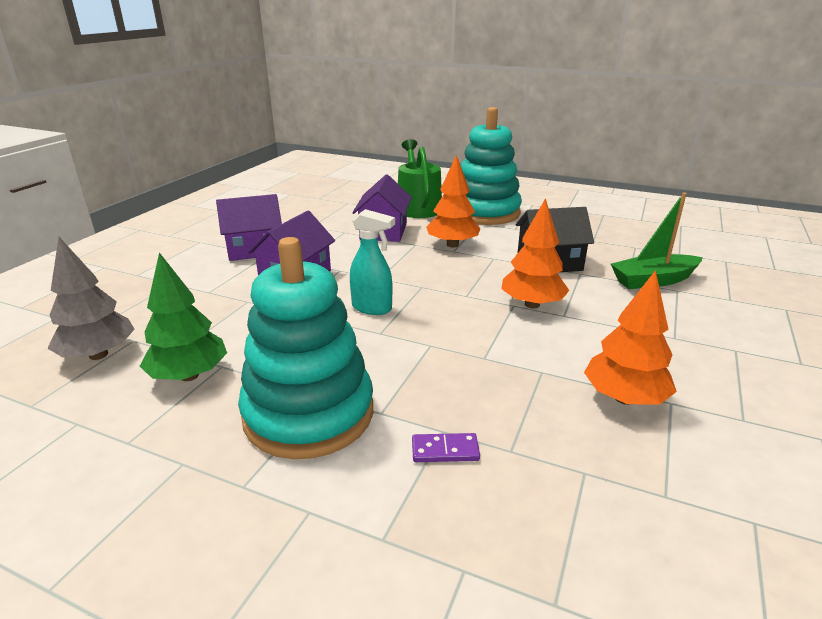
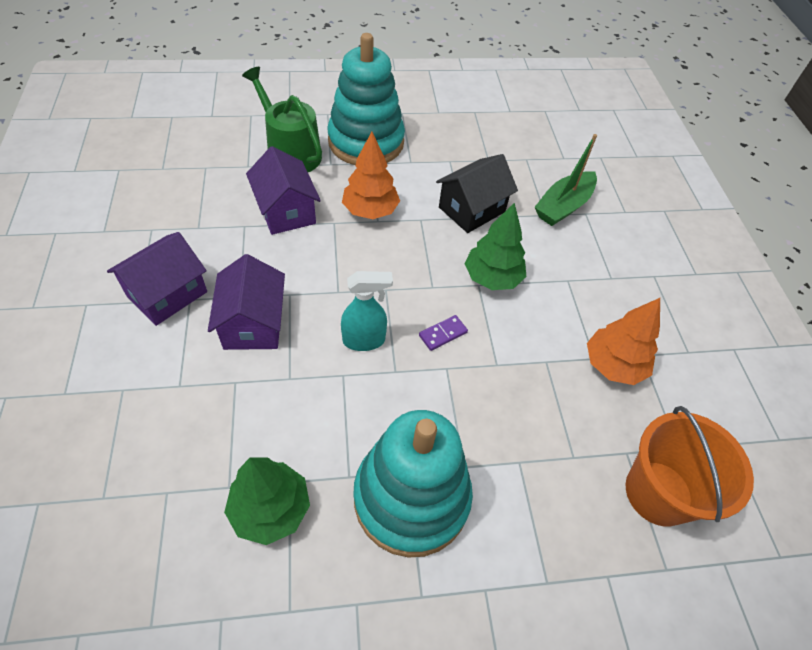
camera: 35 degrees left, 25 degrees up
grey tree [47,237,135,360] -> none
purple domino [412,433,480,462] -> purple domino moved to [419,315,468,351]
orange tree [501,198,569,309] -> green tree [464,203,526,290]
none -> orange bucket [626,406,754,527]

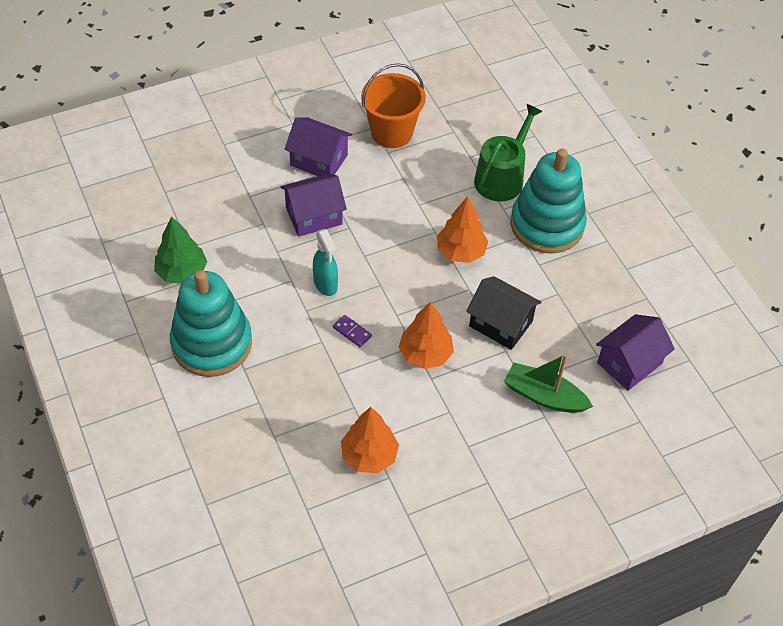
camera: 75 degrees right, 0 degrees up
purple house [246,146,321,235] -> purple house moved to [596,314,675,391]
green tree [464,203,526,290] -> orange tree [399,301,454,369]
orange bucket [626,406,754,527] -> orange bucket moved to [361,63,426,148]

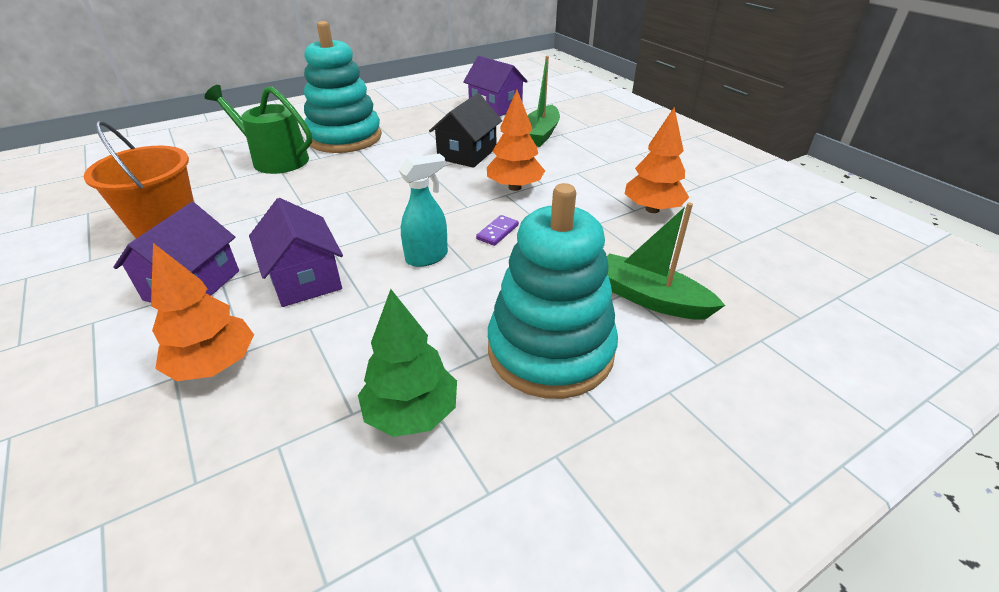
camera: 95 degrees left, 15 degrees down
orange tree [437,196,488,263] -> orange tree moved to [151,243,254,381]
none -> green boat [607,202,725,320]

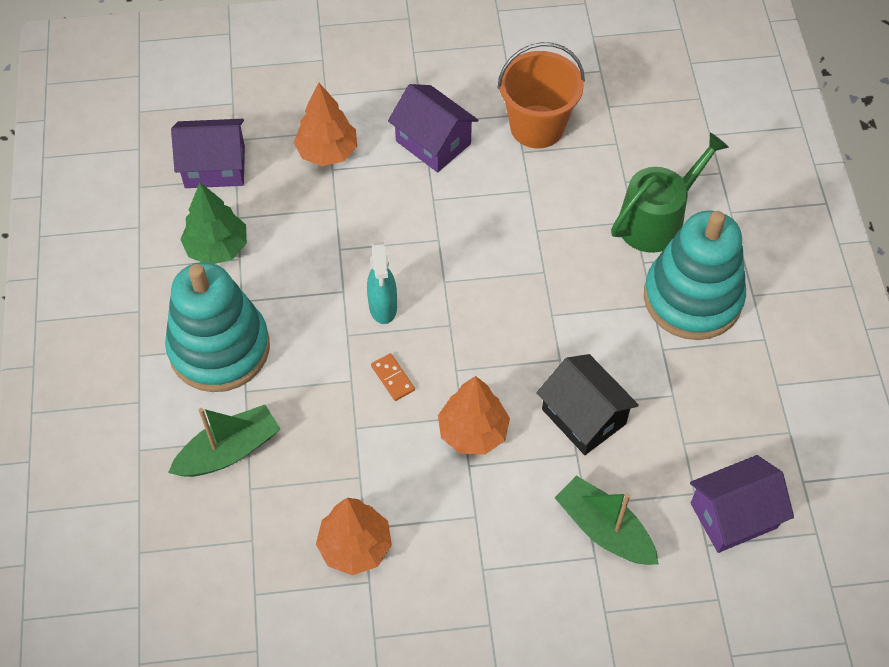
camera: 115 degrees right, 20 degrees up
purple house [249,198,343,307] -> purple house moved to [171,119,245,188]
purple domino [476,215,519,246] -> orange domino [371,353,415,401]

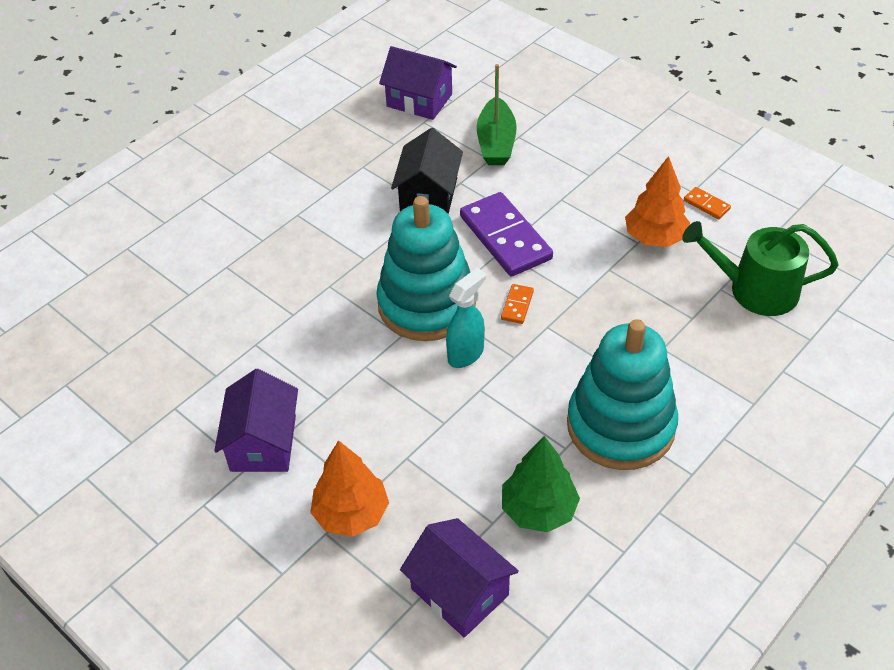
camera: 130 degrees left, 10 degrees down
green boat [168,405,280,477] -> none
orange tree [438,376,510,455] -> purple domino [460,192,553,277]
orange bucket [497,42,585,148] -> none
green watering can [611,132,729,253] -> green watering can moved to [682,221,839,316]
turquoise stacking toy [644,210,746,340] -> turquoise stacking toy moved to [376,196,476,341]
none -> orange domino [684,187,731,219]

